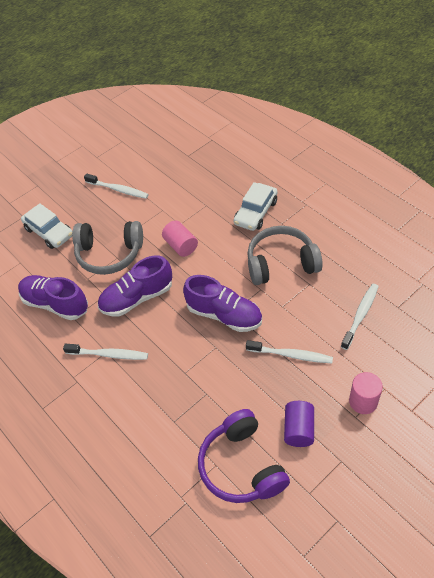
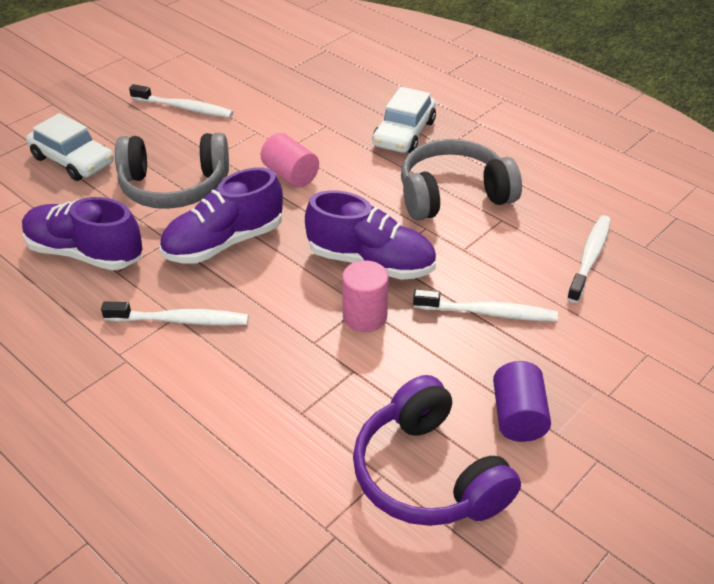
camera: 10 degrees left, 10 degrees down
pink cylinder [349,372,383,414] -> pink cylinder moved to [342,260,389,332]

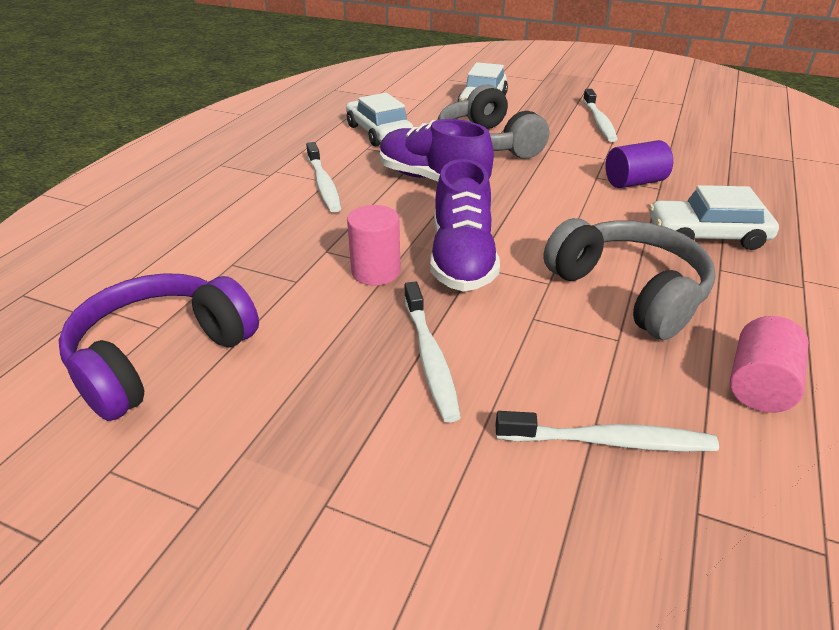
camera: 70 degrees right, 5 degrees down
purple shoe [22,197,143,270] -> white car [346,93,413,147]
pink cylinder [261,133,319,187] -> pink cylinder moved to [730,316,809,413]
purple cylinder [493,361,551,442] -> purple cylinder moved to [605,140,673,188]

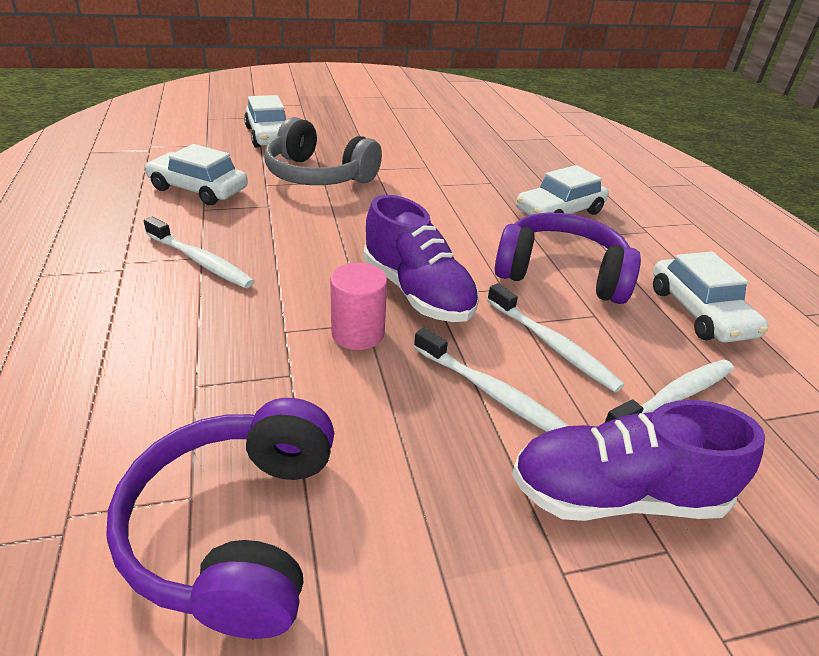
camera: 40 degrees left, 0 degrees up
purple shoe [380,119,494,182] -> purple shoe moved to [512,400,765,521]
grey headphones [543,218,716,340] -> purple headphones [494,213,641,304]
white toothbrush [583,89,618,142] -> white toothbrush moved to [487,283,624,392]
purple cylinder [605,140,673,188] -> none
pink cylinder [730,316,809,413] -> white car [653,252,769,343]

